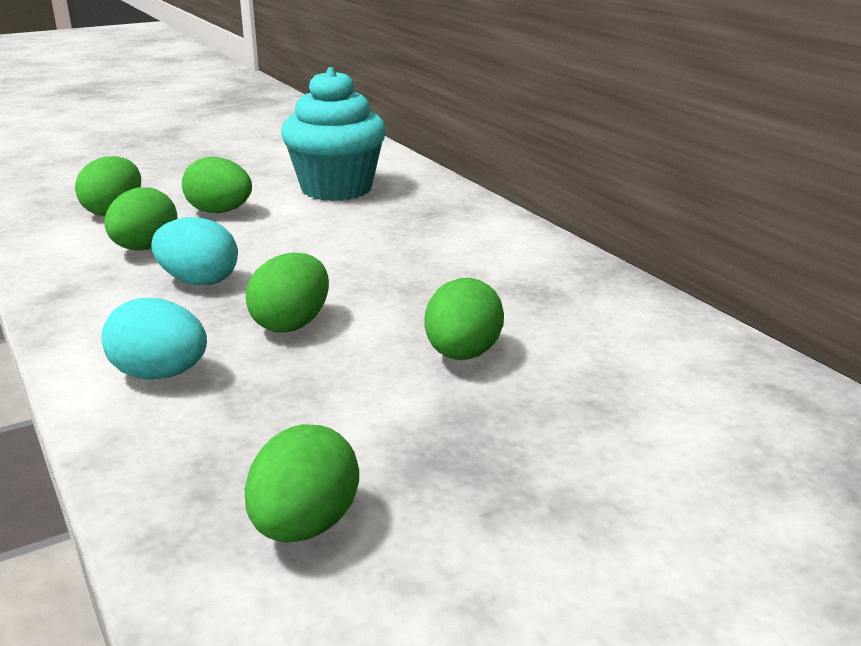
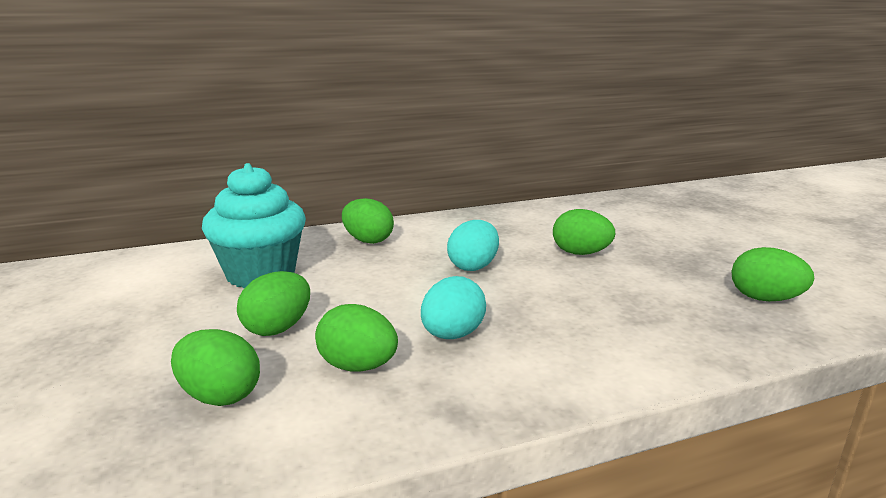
camera: 80 degrees left, 5 degrees down
turquoise egg [101,298,207,380] -> turquoise egg moved to [447,220,499,271]
green egg [245,253,329,333] -> green egg moved to [342,198,394,244]

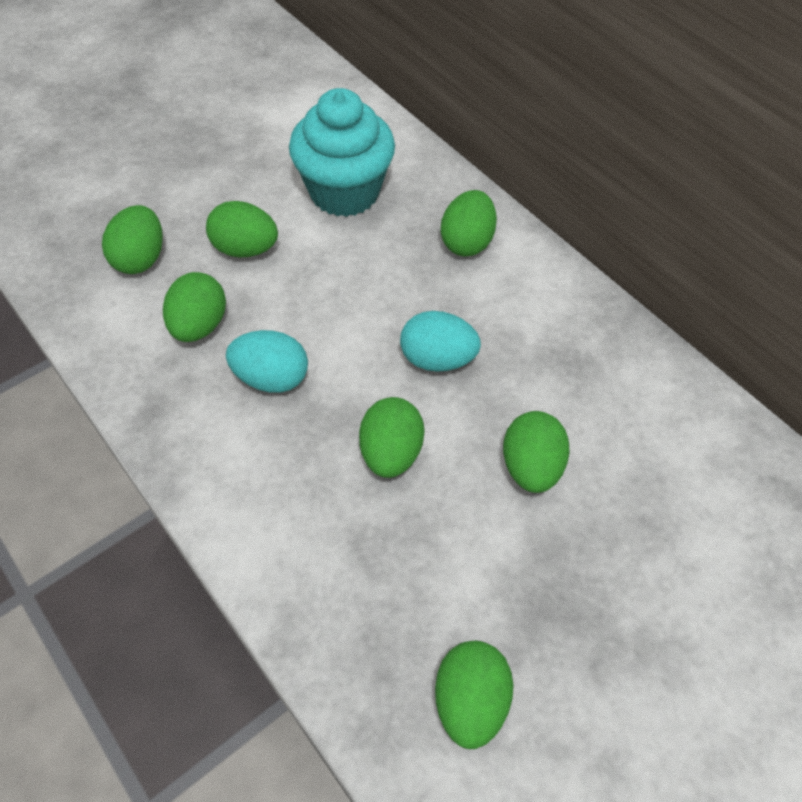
camera: 70 degrees right, 35 degrees up
none -> green egg [359,397,425,478]

